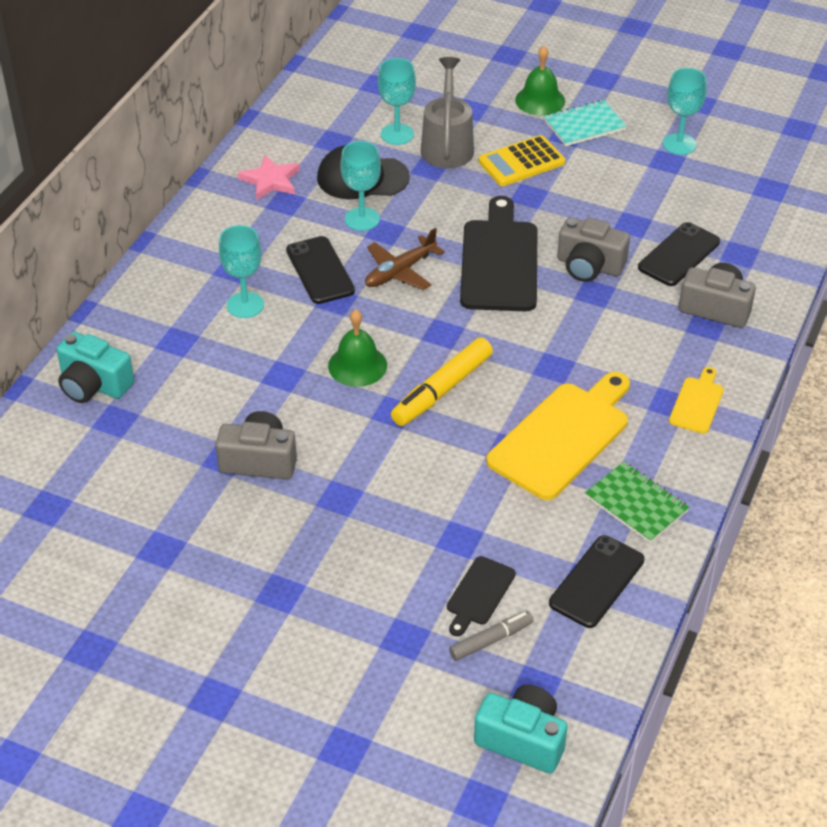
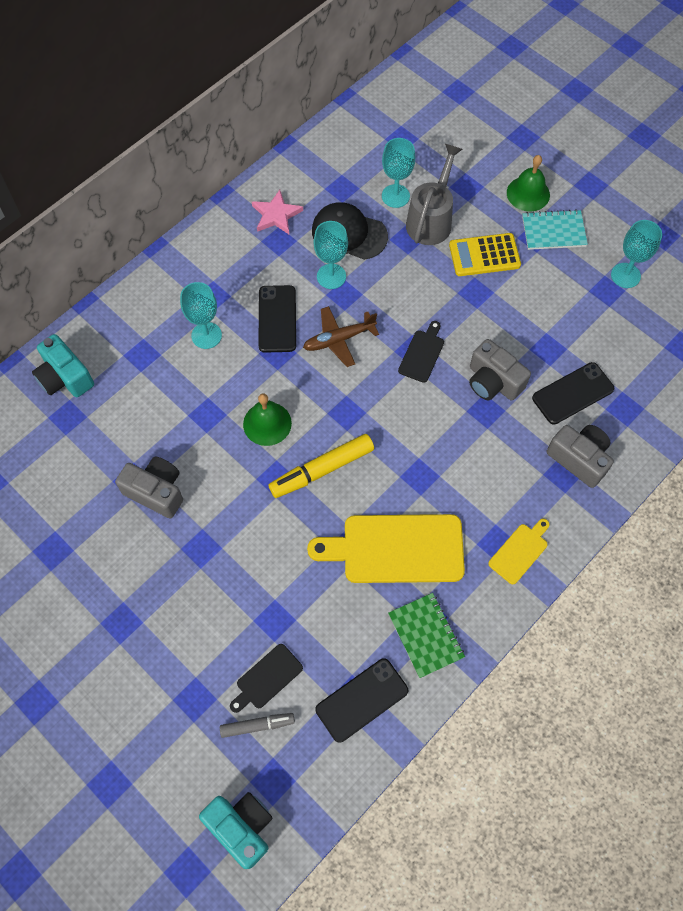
camera: 20 degrees right, 20 degrees up
black cutting board [460,196,537,311] -> black cutting board [398,321,444,383], size x0.49
yellow cutting board [486,372,630,500] -> yellow cutting board turned 150 degrees counterclockwise [307,514,465,583]

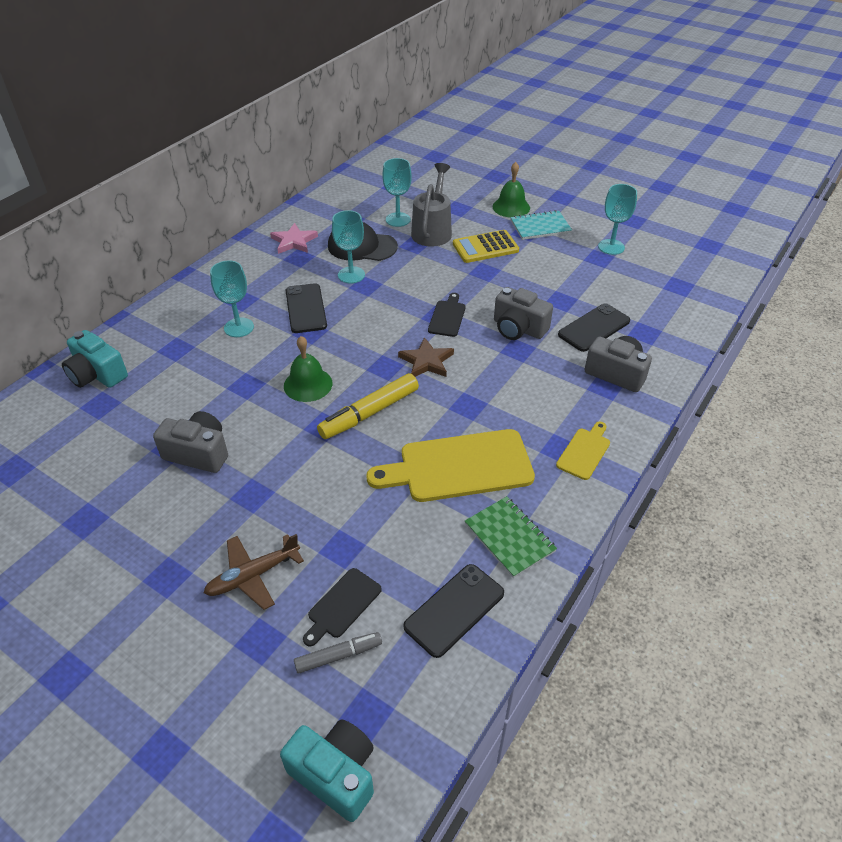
camera: 10 degrees left, 20 degrees down
brown plane [303,306,379,367] -> brown plane moved to [204,534,304,610]
none -> brown star [398,337,454,377]

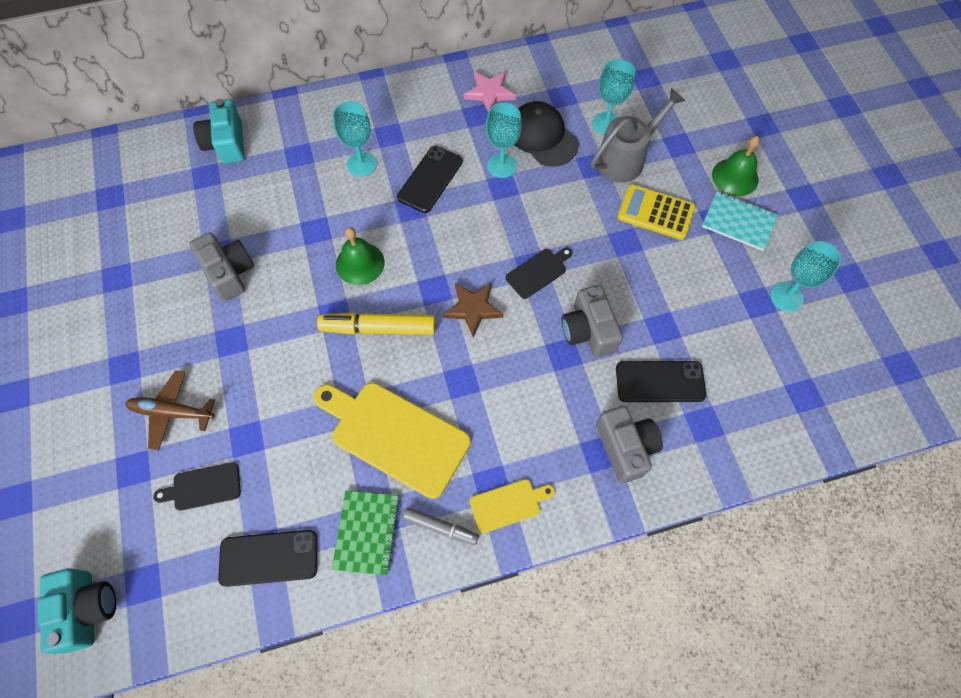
camera: 40 degrees right, 20 degrees up
grey marker [294,632,382,674] -> grey marker moved to [403,508,479,545]

